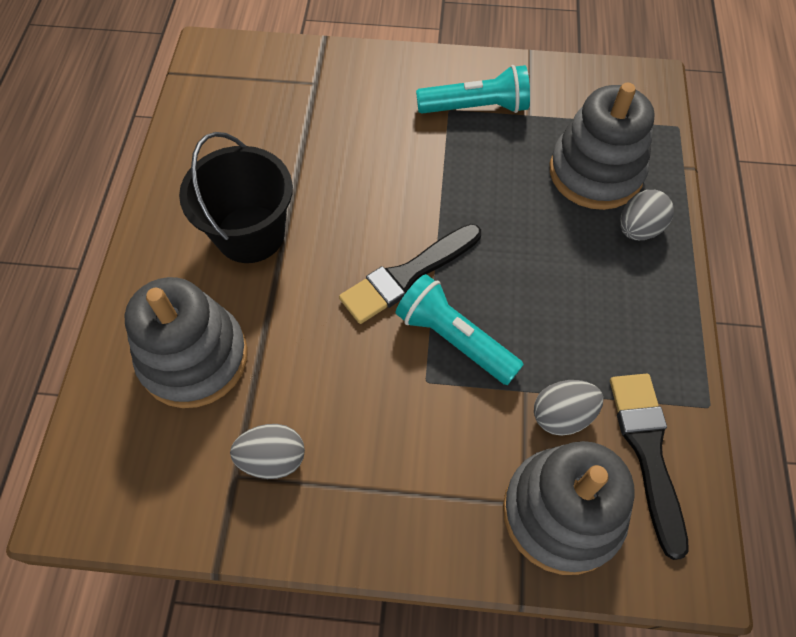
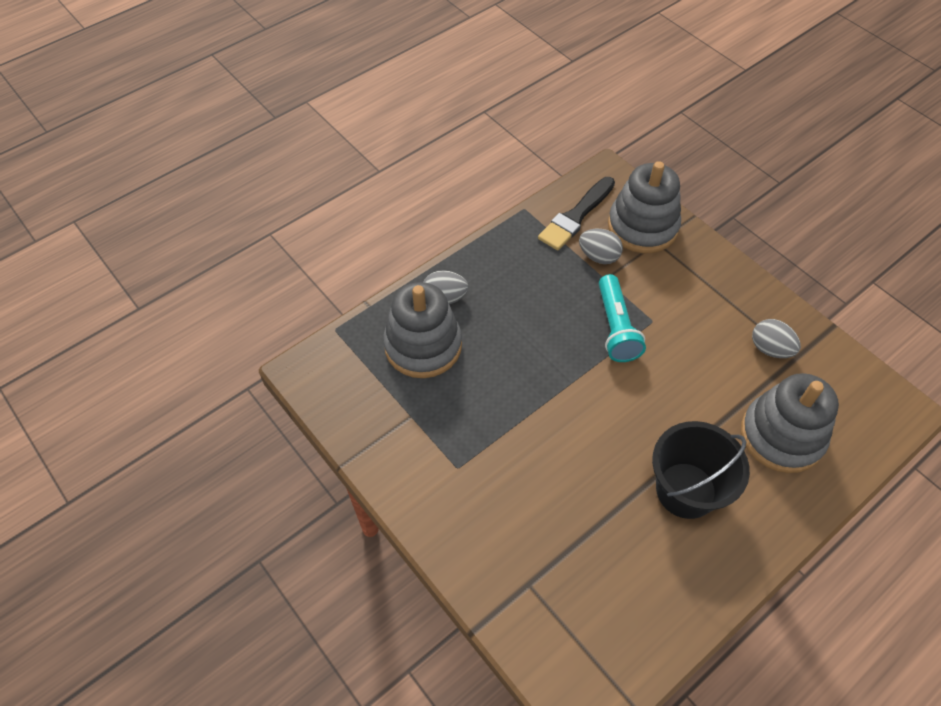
camera: 135 degrees left, 5 degrees down
black brush [339,224,481,324] -> none
turquoise flashlight [416,65,530,114] -> none

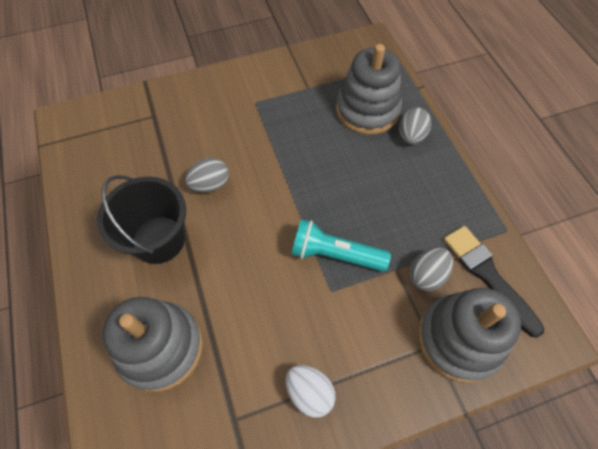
camera: 110 degrees right, 5 degrees up
grey egg [752,319,801,358] -> grey egg moved to [185,158,229,193]
none -> white egg [286,365,335,418]

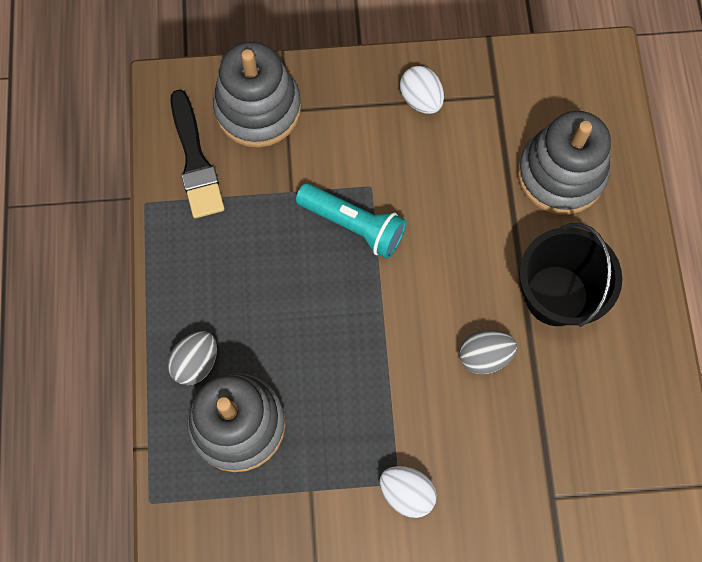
camera: 165 degrees left, 10 degrees up
grey egg [409,248,453,291] -> none
none -> white egg [380,466,437,518]

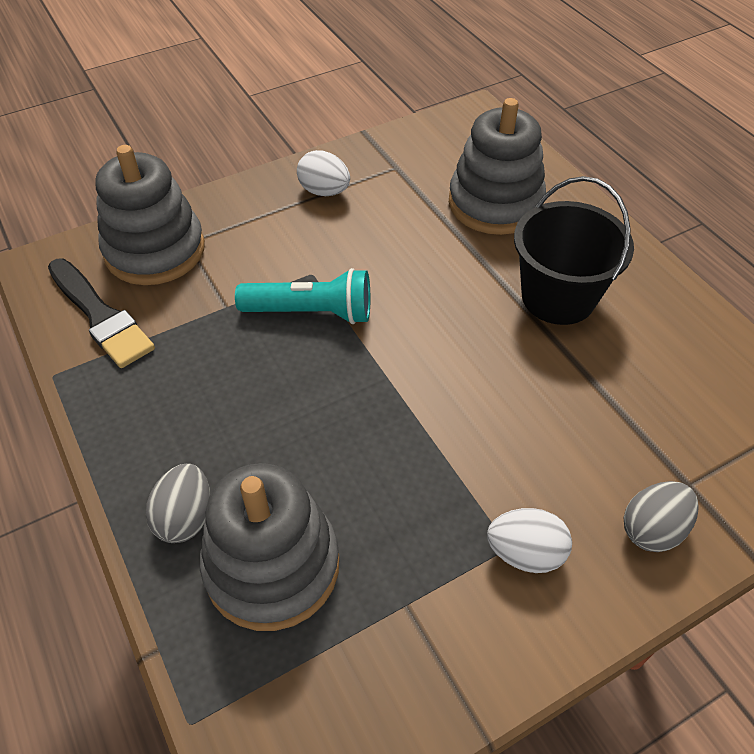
camera: 25 degrees left, 20 degrees down
grey egg [459,330,517,374] -> grey egg moved to [624,481,699,552]

